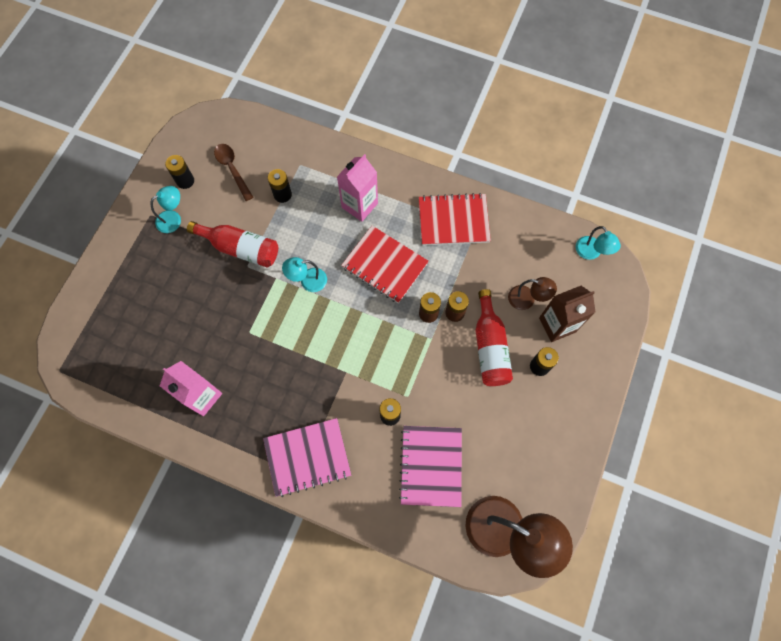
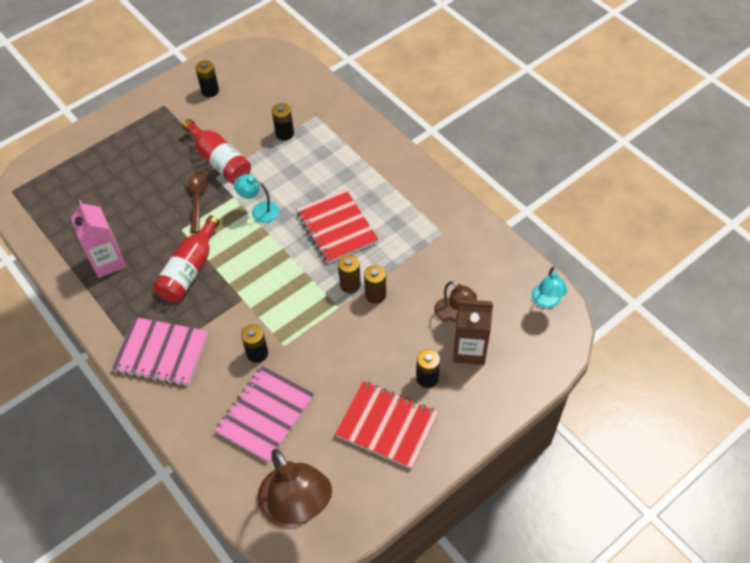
camera: 30 degrees right, 15 degrees down
turquoise lamp [151,186,181,233] -> none
brown spoon [214,144,253,201] -> brown spoon moved to [188,171,209,233]
pink carton [337,154,378,222] -> none
red notebook [419,193,491,246] -> red notebook moved to [335,381,438,469]
red bottle [475,289,513,386] -> red bottle moved to [153,215,220,302]

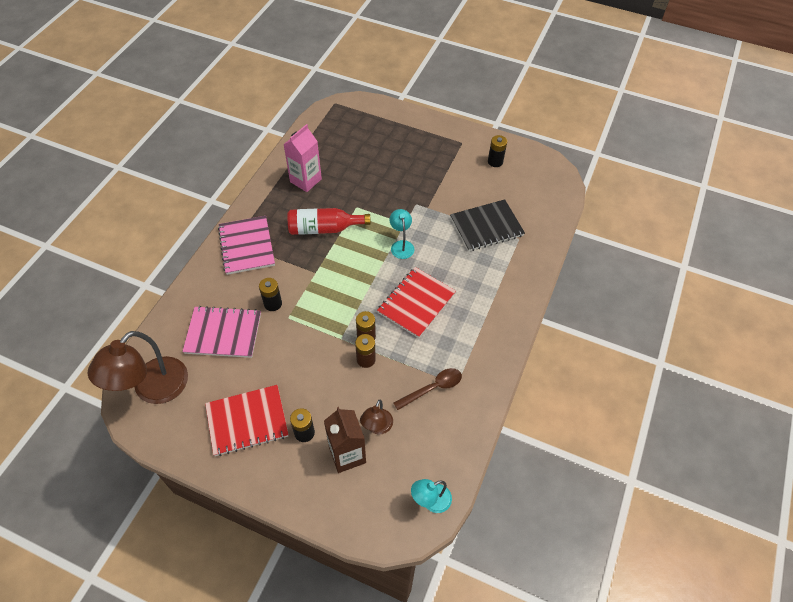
camera: 60 degrees right, 0 degrees up
red bottle [182,119,251,184] -> none
brown spoon [188,171,209,233] -> brown spoon moved to [394,368,462,410]
black battery [272,103,294,141] -> black notebook [450,199,525,251]
red notebook [335,381,438,469] -> red notebook turned 75 degrees clockwise [205,385,289,456]

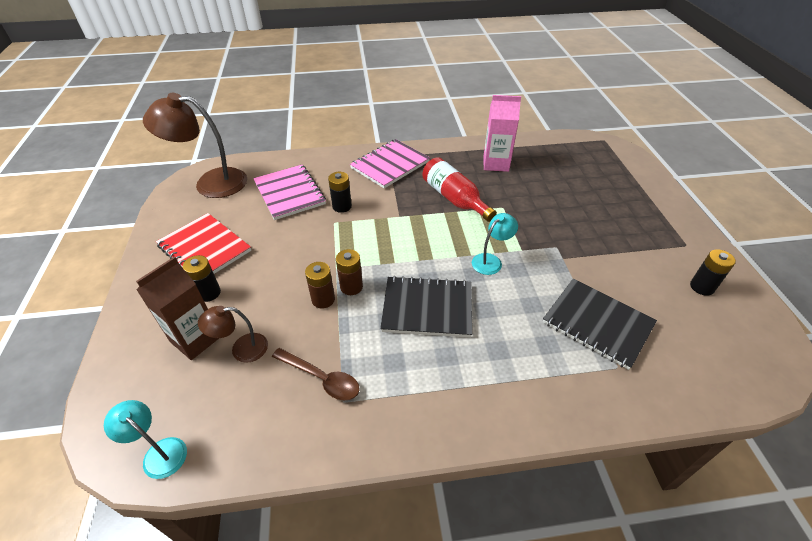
camera: 60 degrees right, 10 degrees down
red notebook [377,267,456,338] -> black notebook [380,276,472,338]

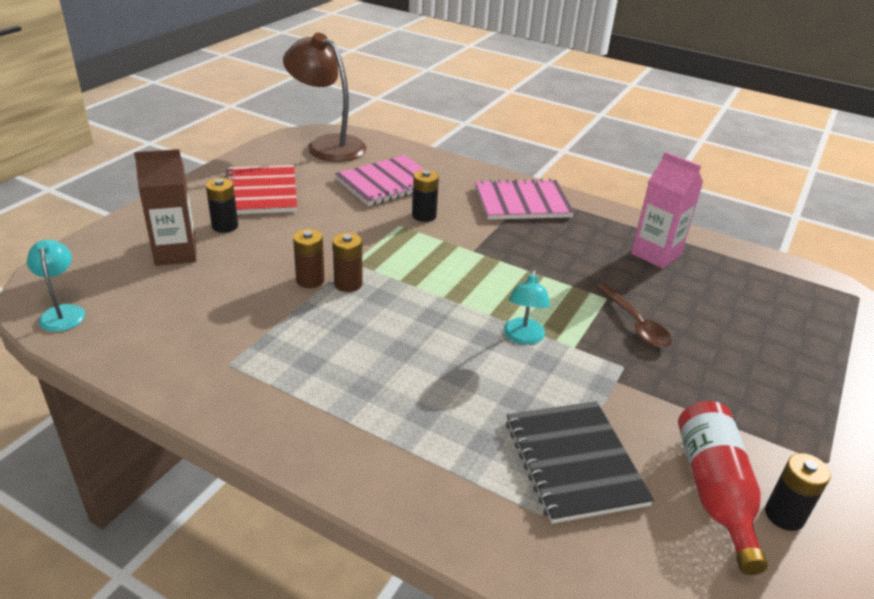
camera: 35 degrees right, 10 degrees down
brown lamp [198,306,268,363] -> none
pink notebook [253,165,326,220] -> pink notebook turned 45 degrees clockwise [335,155,440,206]
brown spoon [272,348,359,400] -> brown spoon moved to [596,283,672,348]
black notebook [380,276,472,338] -> none
red bottle [422,157,497,222] -> red bottle moved to [678,401,768,575]
turquoise lamp [472,213,518,275] -> turquoise lamp turned 105 degrees clockwise [504,270,550,345]

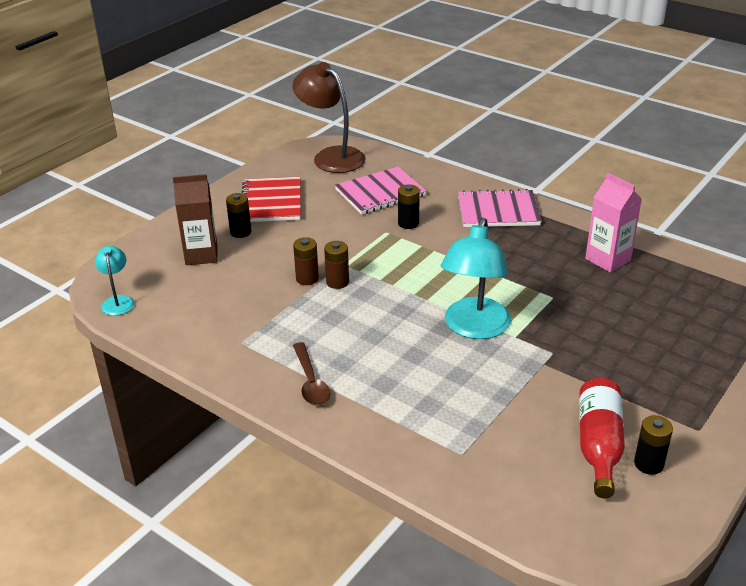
camera: 10 degrees right, 0 degrees up
turquoise lamp [504,270,550,345] -> turquoise lamp [441,218,511,339], size x1.96
black notebook [506,401,654,524] -> none
brown spoon [596,283,672,348] -> brown spoon moved to [293,342,331,406]

